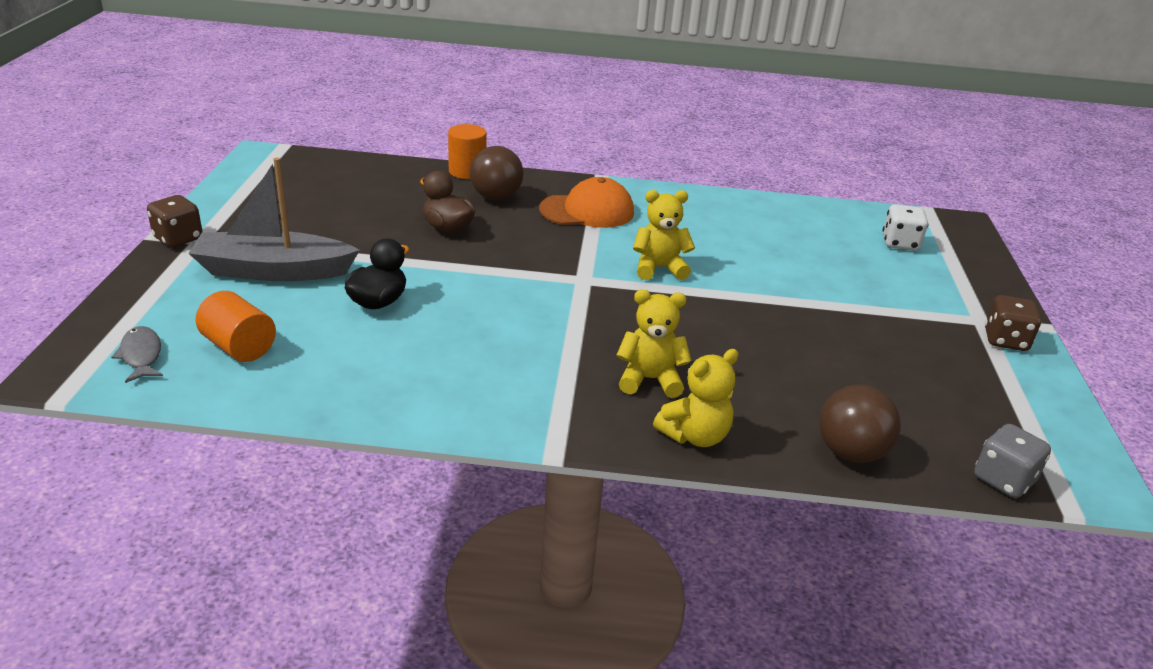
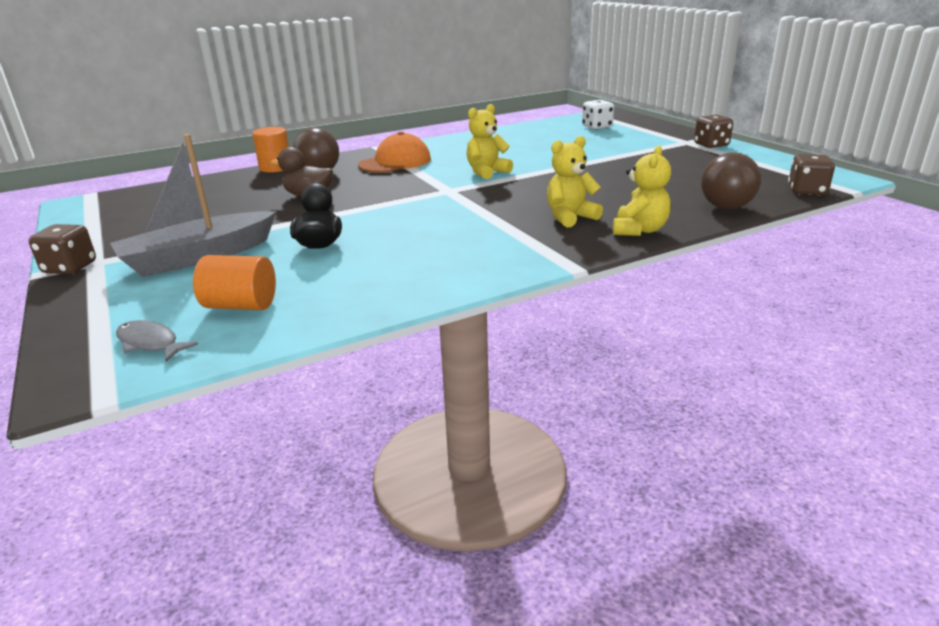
camera: 30 degrees left, 5 degrees down
grey dice [974,424,1051,498] -> brown dice [788,154,835,195]

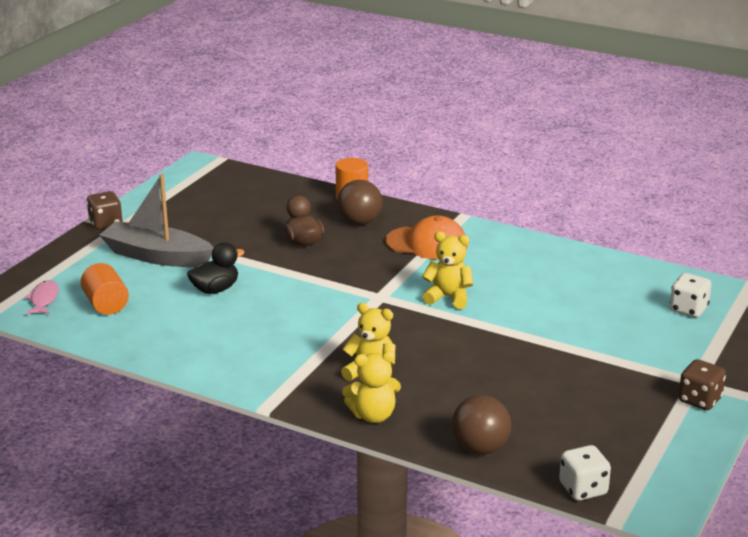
camera: 55 degrees right, 0 degrees up
grey fish [116,320,198,362] -> pink fish [25,280,59,314]
brown dice [788,154,835,195] -> white dice [559,445,611,501]

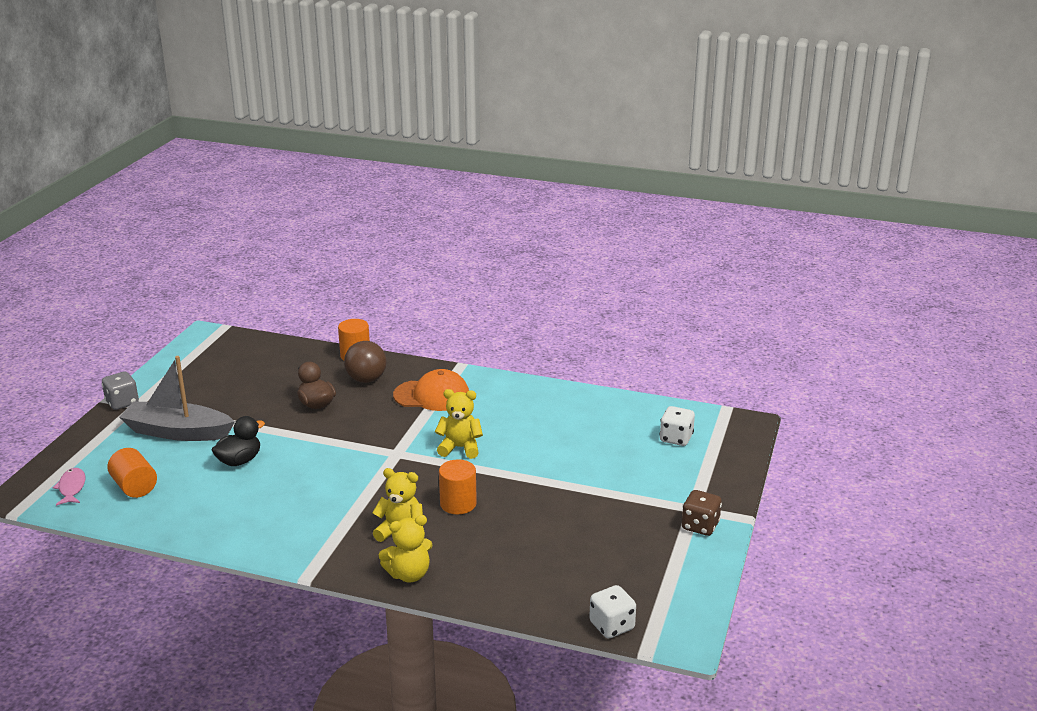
camera: 10 degrees left, 0 degrees up
brown dice [86,191,123,230] -> grey dice [102,371,139,410]
brown ball [452,395,511,455] -> none
none -> orange cylinder [439,459,477,514]

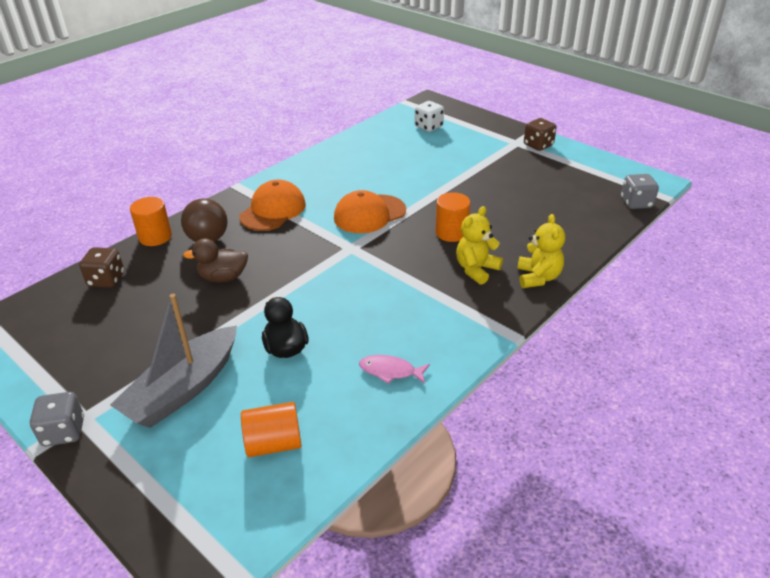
camera: 65 degrees left, 10 degrees up
pink fish [52,468,86,506] -> pink fish moved to [359,355,430,384]
yellow teddy bear [435,389,483,459] -> orange cap [334,190,406,233]
white dice [589,585,636,638] -> grey dice [621,174,659,209]
none -> brown dice [79,247,124,288]

